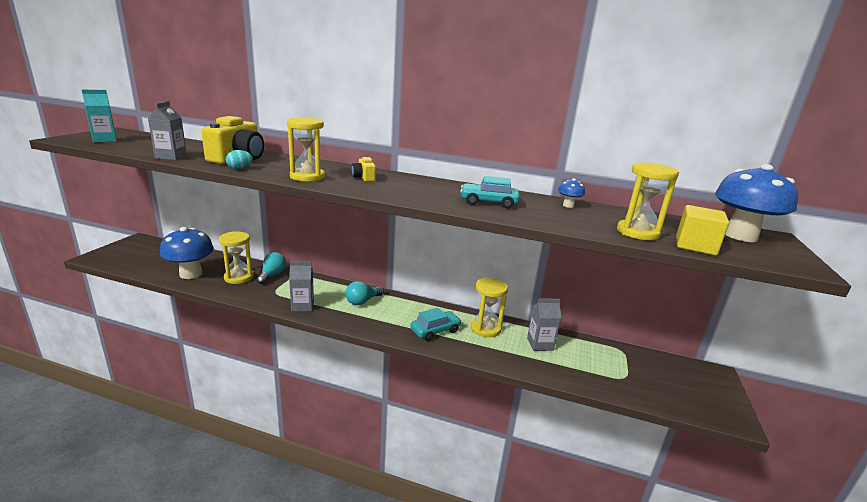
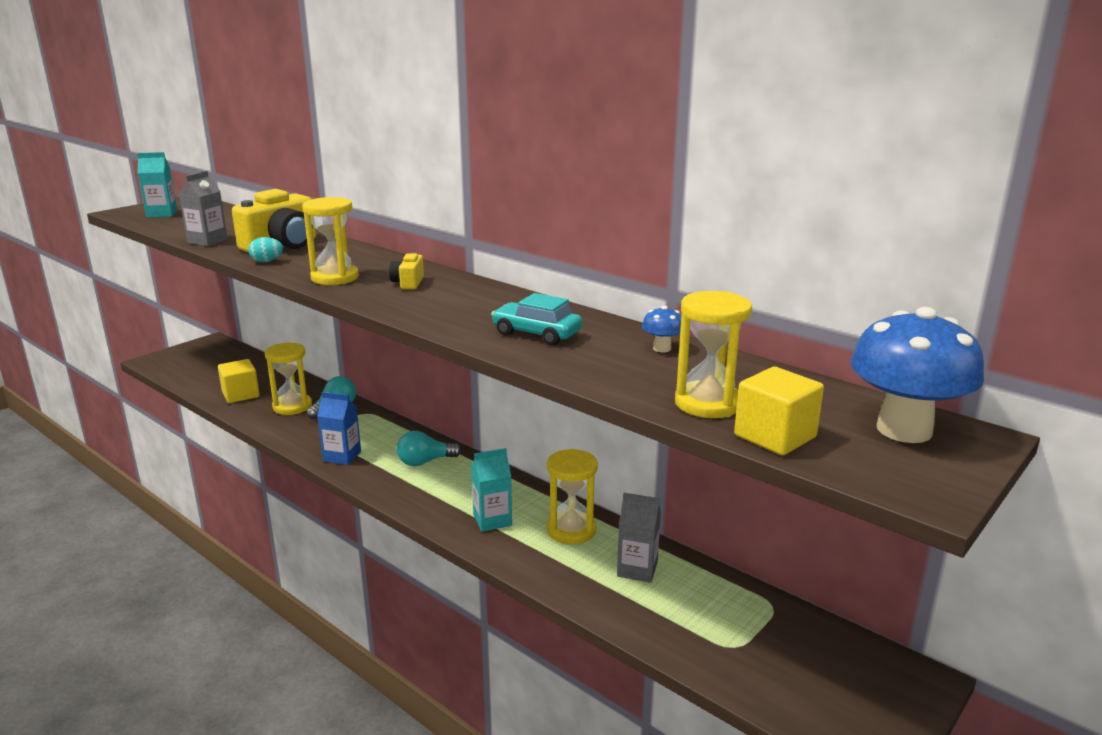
camera: 25 degrees right, 0 degrees up
blue mushroom [160,227,214,279] -> yellow cube [218,359,260,403]
grey carton [289,262,314,311] -> blue carton [317,392,361,465]
turquoise car [410,308,461,341] -> turquoise carton [471,448,512,532]

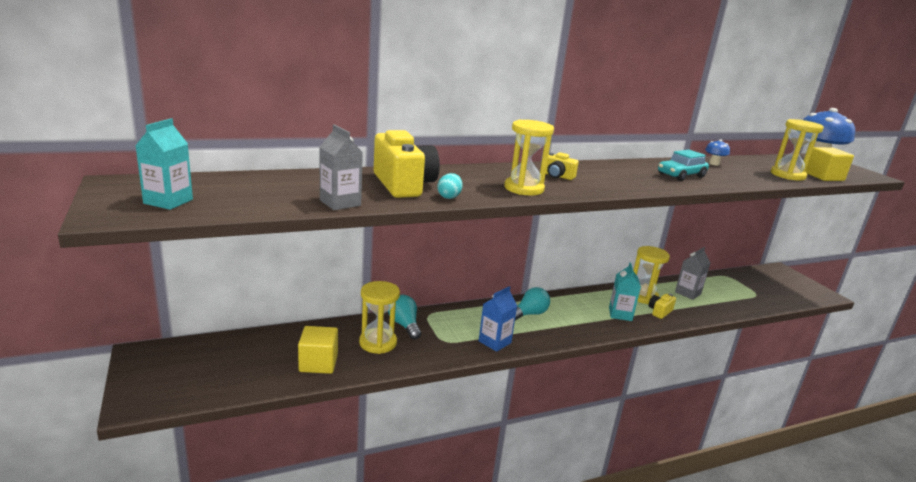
camera: 65 degrees left, 0 degrees up
turquoise light bulb [397,431,461,466] -> turquoise light bulb turned 135 degrees counterclockwise [515,287,550,321]
none -> yellow camera [649,294,676,319]

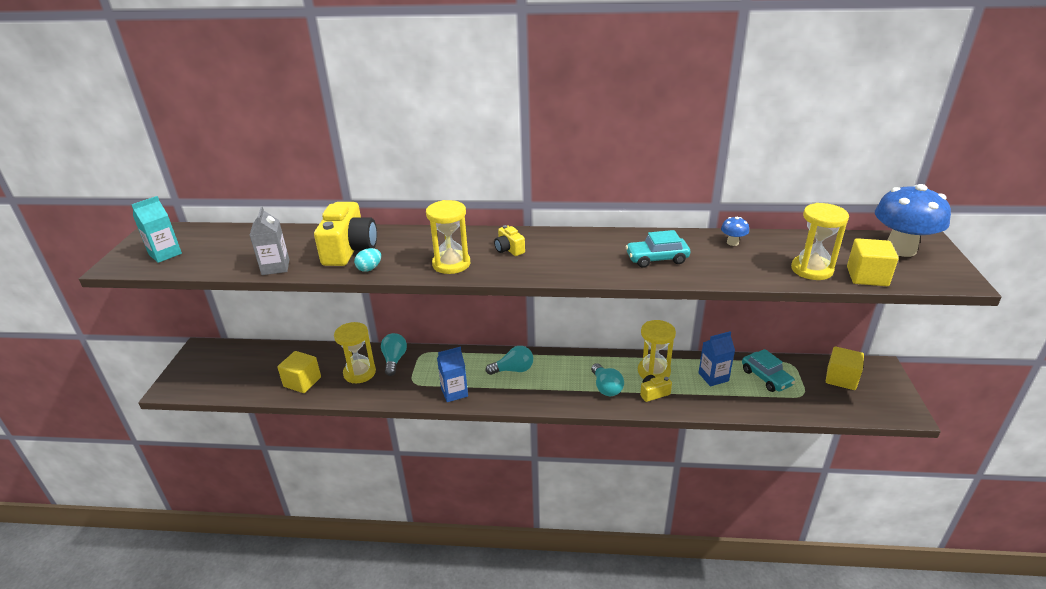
camera: 30 degrees right, 10 degrees up
turquoise carton [609,263,641,321] -> turquoise light bulb [591,363,624,396]
grey carton [675,247,710,300] -> blue carton [698,331,735,386]
none -> turquoise car [742,349,795,392]
none -> yellow cube [826,347,864,390]

